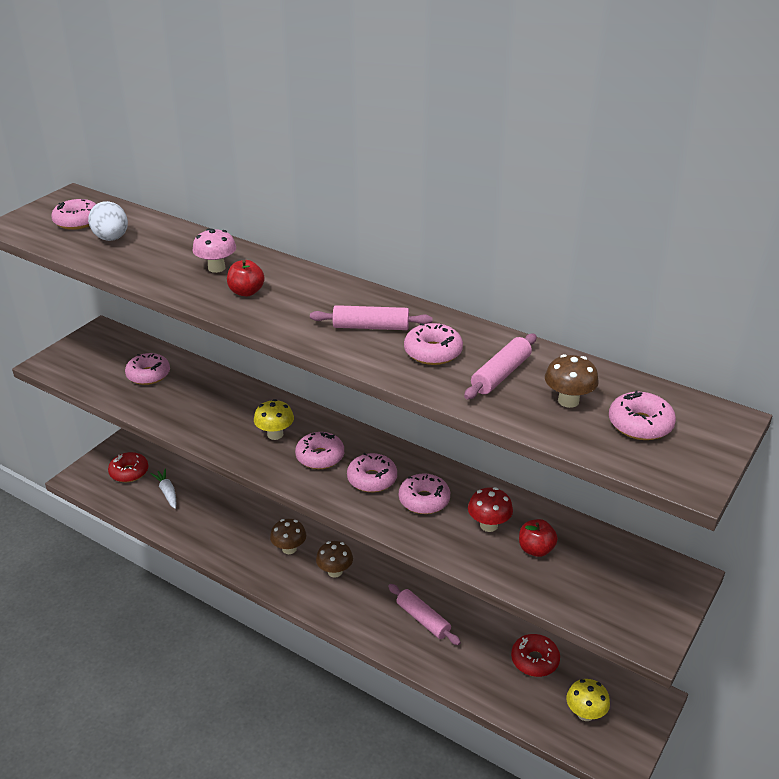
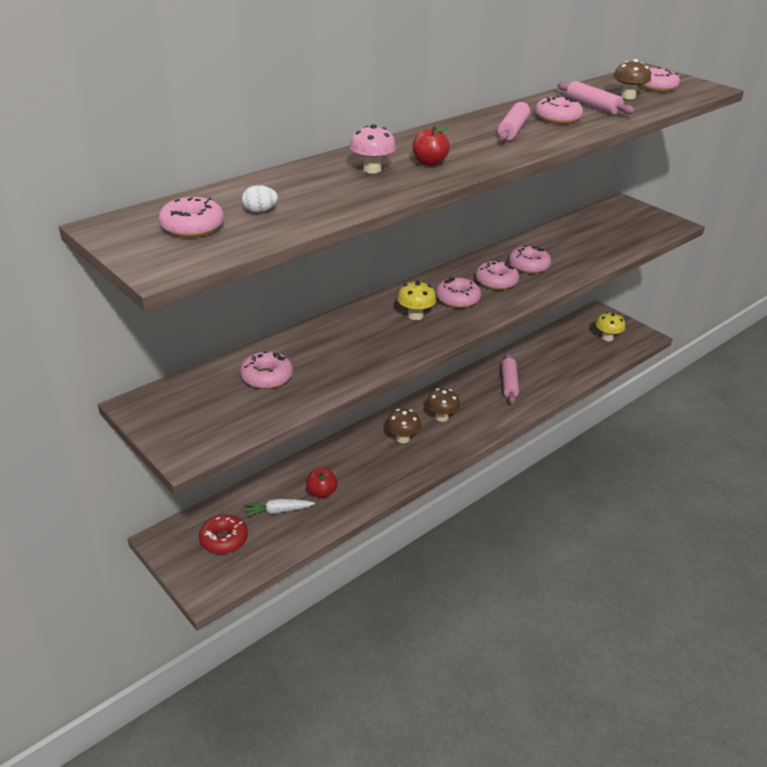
camera: 75 degrees left, 0 degrees up
white egg [88,201,128,241] -> white egg [242,185,278,213], size x0.57
pink rolling pin [388,584,461,645] -> pink rolling pin turned 60 degrees counterclockwise [502,353,519,404]
red mushroom [468,487,513,532] -> none
red donut [511,634,560,677] -> none
red apple [519,519,558,557] -> red apple moved to [306,468,338,498]

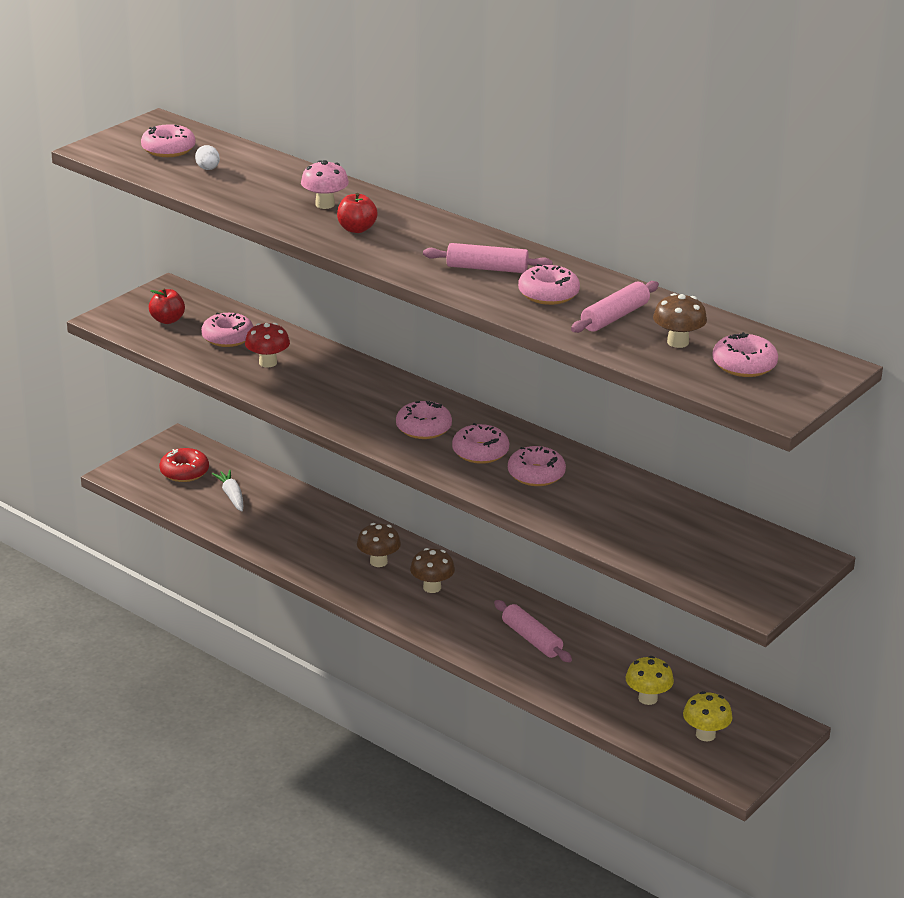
camera: 80 degrees right, 5 degrees down
red apple [306,468,338,498] -> red apple moved to [149,288,185,324]
yellow mushroom [397,280,436,320] -> yellow mushroom moved to [625,656,674,705]
pink rolling pin [502,353,519,404] -> pink rolling pin turned 60 degrees clockwise [494,600,572,662]
none -> red mushroom [245,323,290,368]

